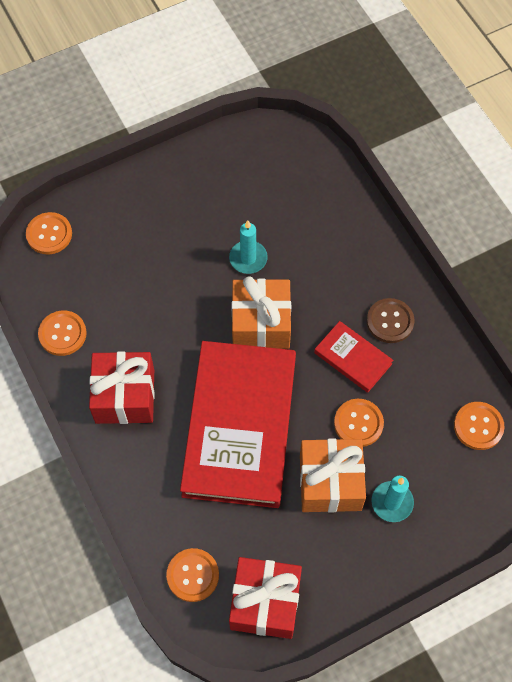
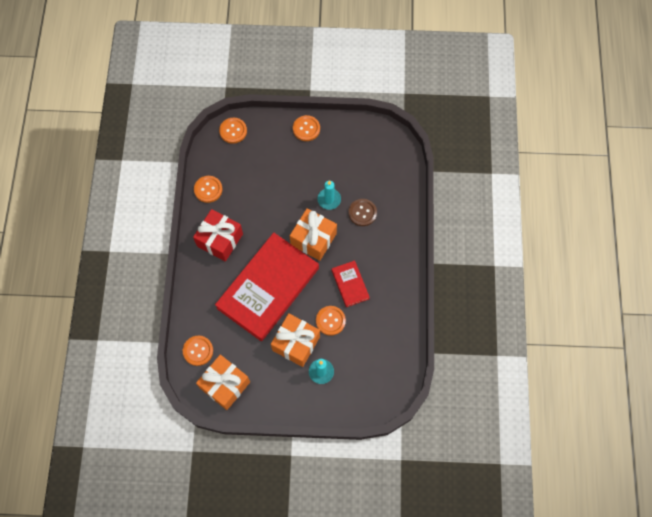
camera: 30 degrees right, 5 degrees up
red gift [229,557,302,639] -> orange gift [196,355,250,410]
brown button [367,298,414,343] -> brown button moved to [348,199,377,226]
orange button [454,402,505,450] -> orange button moved to [293,115,320,141]

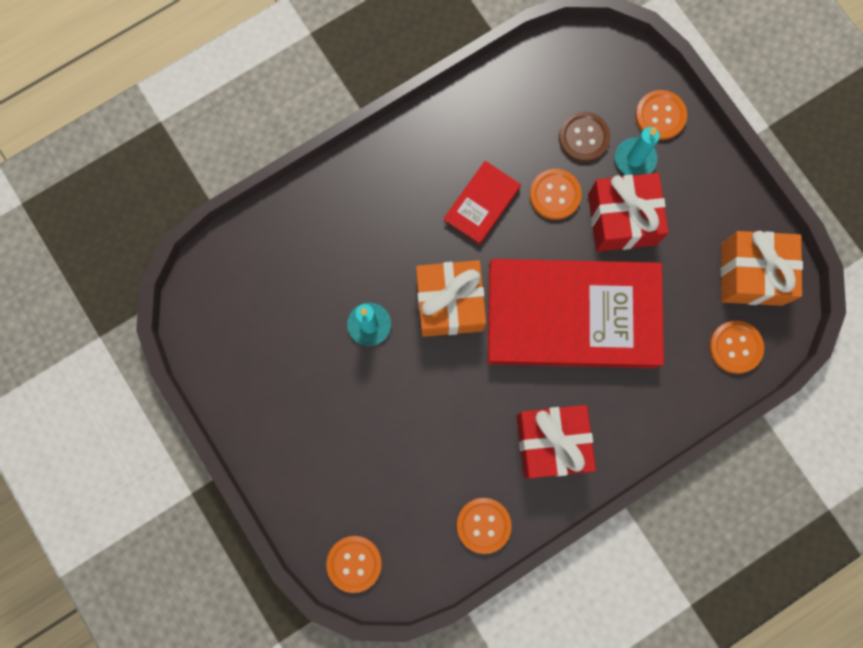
camera: 125 degrees left, 10 degrees up
orange gift [271,313,320,367] -> red gift [588,173,669,252]
orange button [293,115,320,141] -> orange button moved to [635,90,687,140]
brown button [348,199,377,226] -> brown button moved to [559,112,610,162]

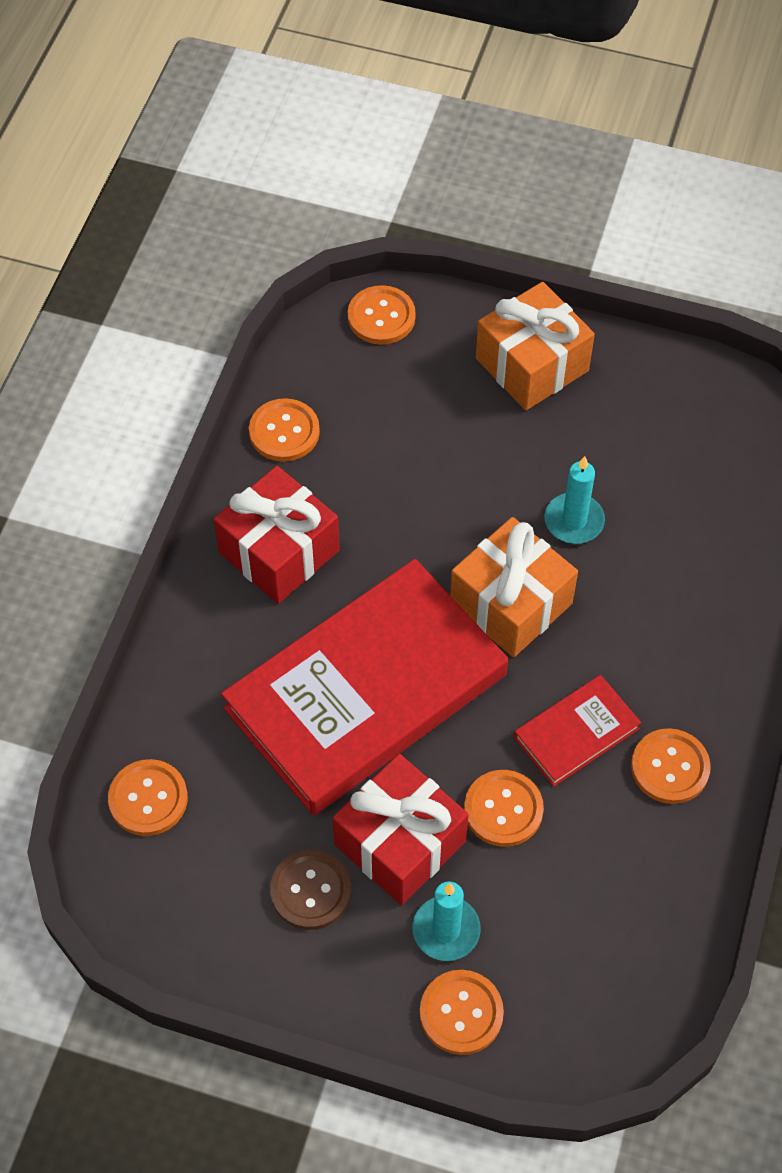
camera: 140 degrees right, 20 degrees down
red book [444,161,521,245] -> red book turned 60 degrees clockwise [514,675,641,787]
brown button [559,112,610,162] -> brown button moved to [270,850,351,930]
orange gift [720,231,803,306] -> orange gift moved to [476,282,595,410]
none -> orange button [631,728,711,804]

